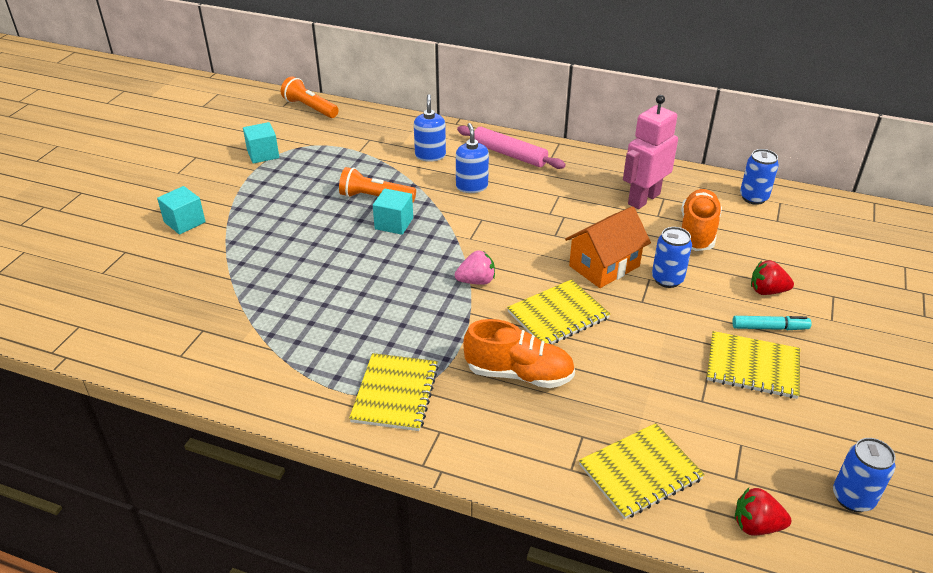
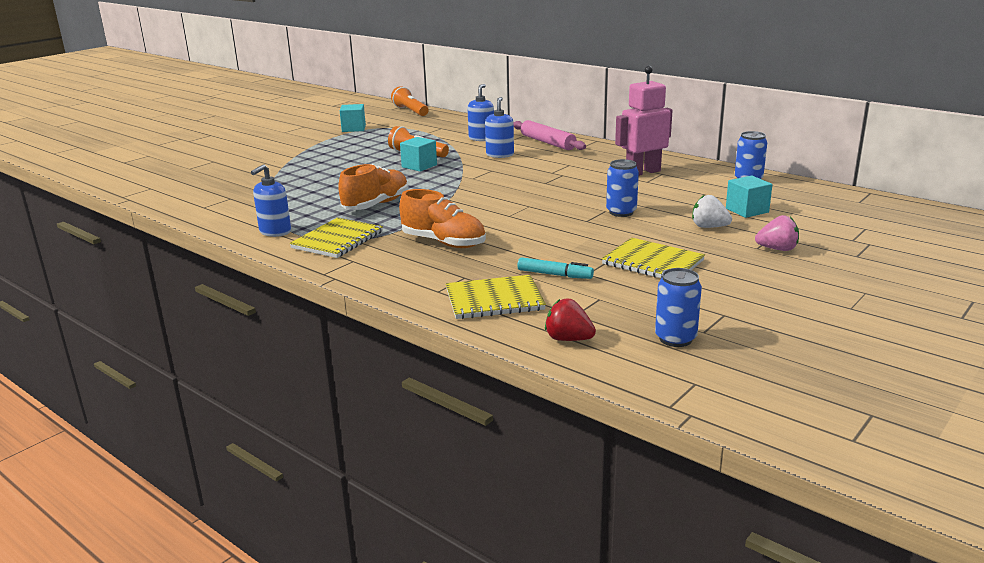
camera: 20 degrees right, 15 degrees down
turquoise cube [157,186,206,235] -> turquoise cube moved to [726,176,772,218]
pink strawberry [455,251,495,285] -> pink strawberry moved to [755,215,799,251]
yellow notebook [507,279,610,344] -> none
orange house [565,206,651,288] -> none
orange shoe [681,189,722,251] -> orange shoe moved to [338,164,408,210]
turquoise marker [732,316,812,330] -> turquoise marker moved to [517,257,594,279]
red strawberry [751,260,794,295] -> white strawberry [692,195,732,228]
none -> blue soap dispenser [251,164,291,237]

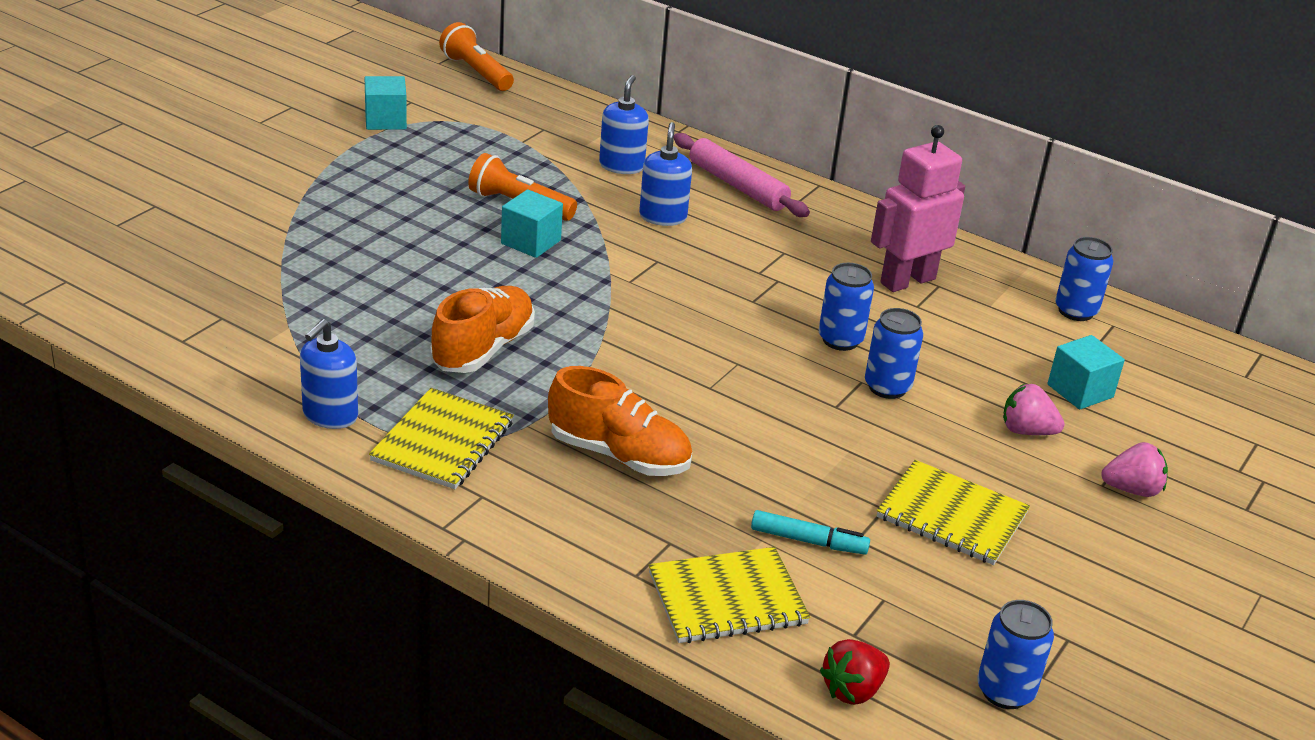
camera: 10 degrees left, 10 degrees up
red strawberry [545,299,596,341] -> red strawberry turned 60 degrees counterclockwise [820,639,890,705]
white strawberry [692,195,732,228] -> pink strawberry [1003,384,1064,435]
none -> blue can [819,263,874,351]

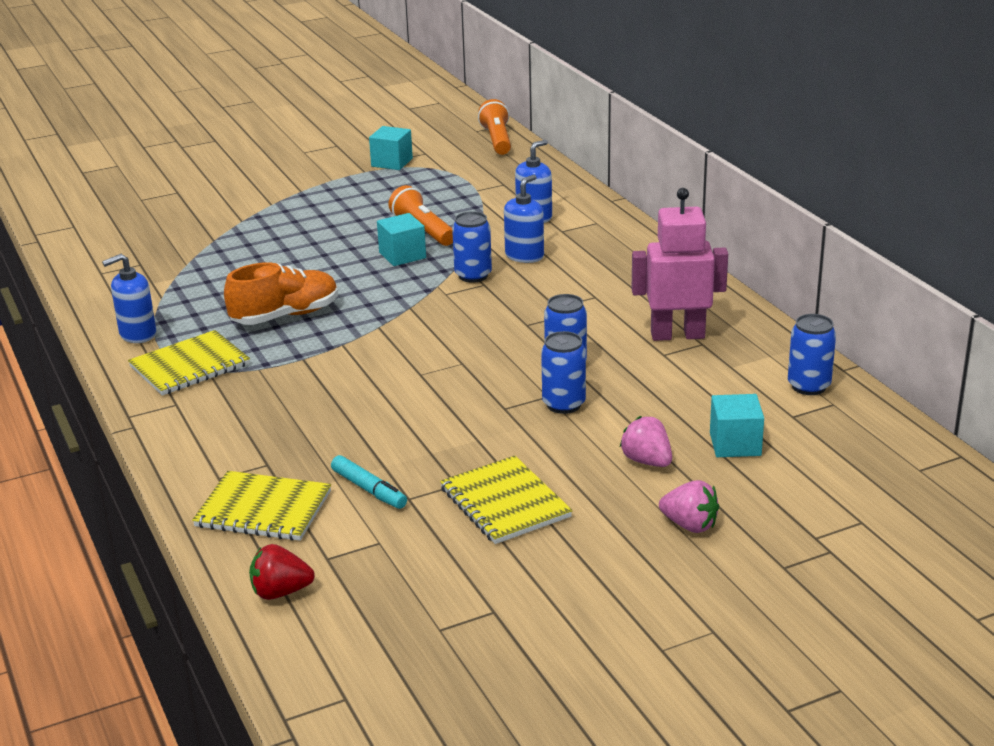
camera: 35 degrees right, 5 degrees down
orange shoe [548,366,692,476] -> none
pink rolling pin [674,133,810,217] -> none
blue can [977,600,1054,709] -> blue can moved to [452,211,492,283]

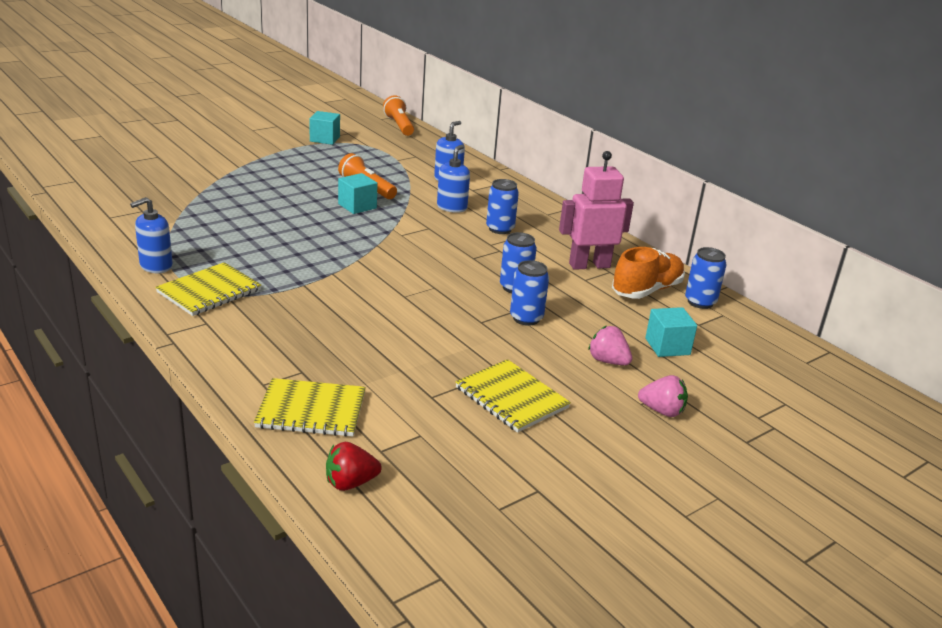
camera: 15 degrees left, 0 degrees up
orange shoe [224,262,338,325] -> orange shoe moved to [612,247,685,299]
turquoise marker [331,455,407,509] -> none
blue can [452,211,492,283] -> blue can moved to [486,179,519,234]

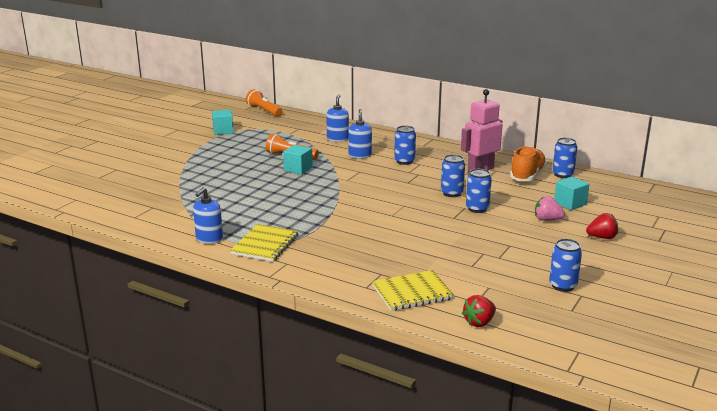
camera: 20 degrees left, 5 degrees down
yellow notebook [455,359,571,433] -> none
pink strawberry [638,375,688,417] -> red strawberry [586,213,618,239]
none -> blue can [549,239,582,292]

